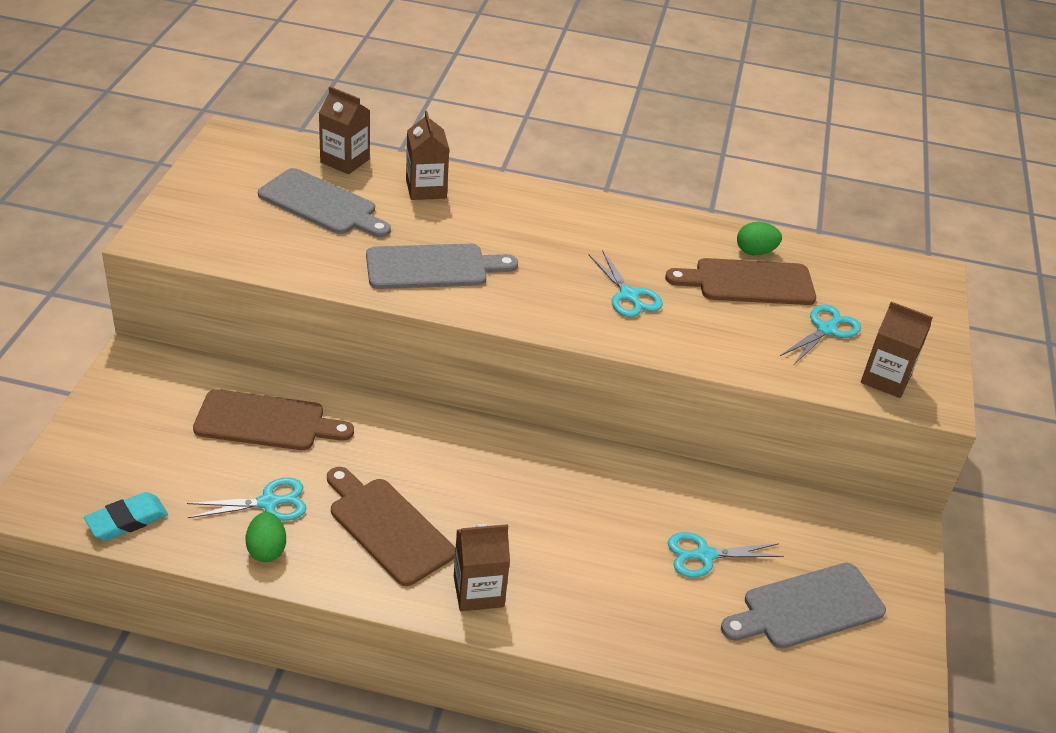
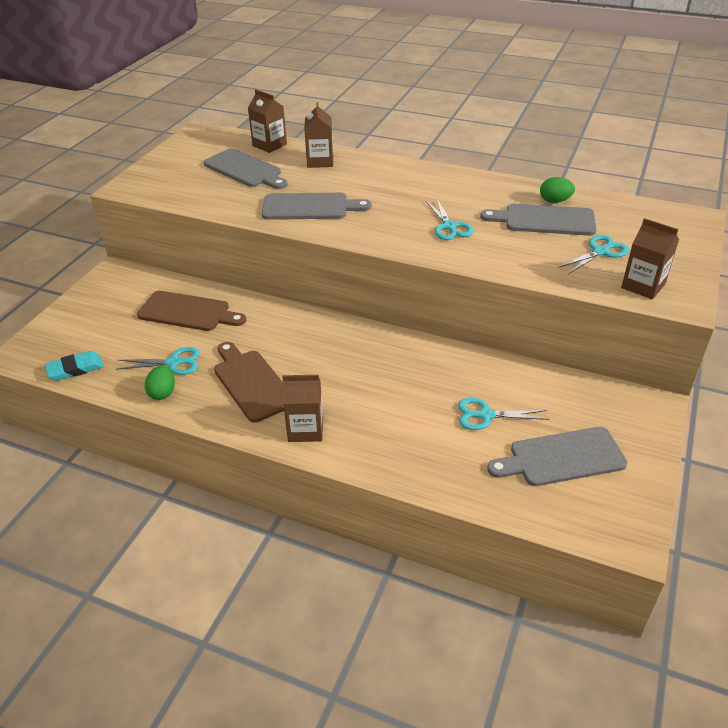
camera: 15 degrees right, 0 degrees up
brown cutting board [665,258,816,305] -> grey cutting board [480,204,596,236]

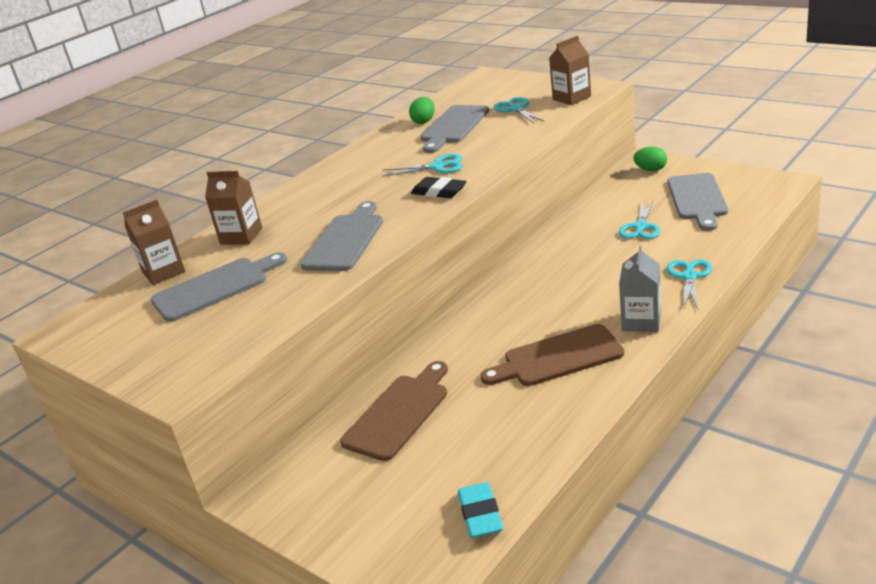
camera: 70 degrees left, 10 degrees down
turquoise scissors [116,347,200,375] -> turquoise scissors moved to [667,259,712,311]
green egg [145,365,175,400] -> green egg moved to [633,146,667,171]
brown carton [282,375,323,442] -> grey carton [619,245,661,332]
none -> black eraser [411,177,467,198]

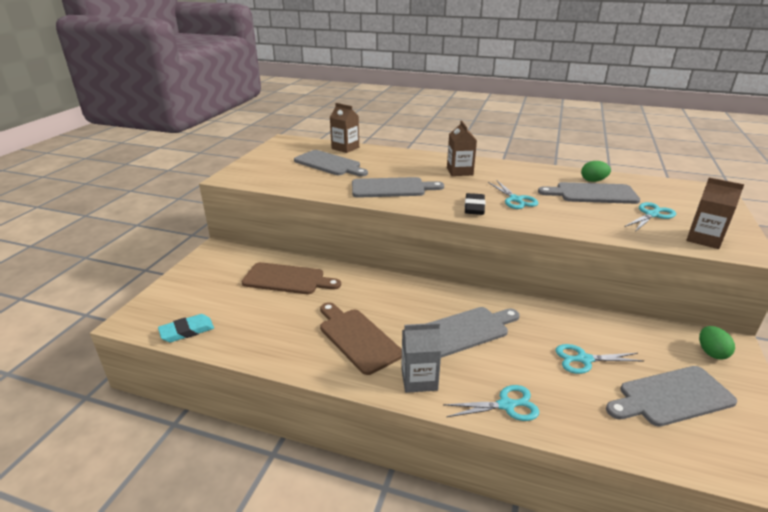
camera: 65 degrees right, 0 degrees up
brown carton [205,171,262,245] -> brown carton moved to [447,120,477,176]
none -> grey cutting board [426,307,520,358]

